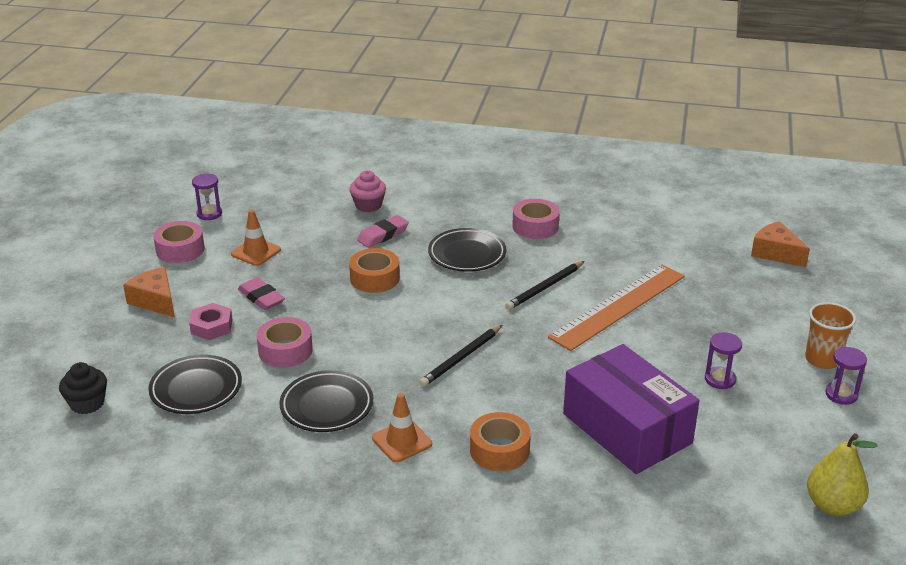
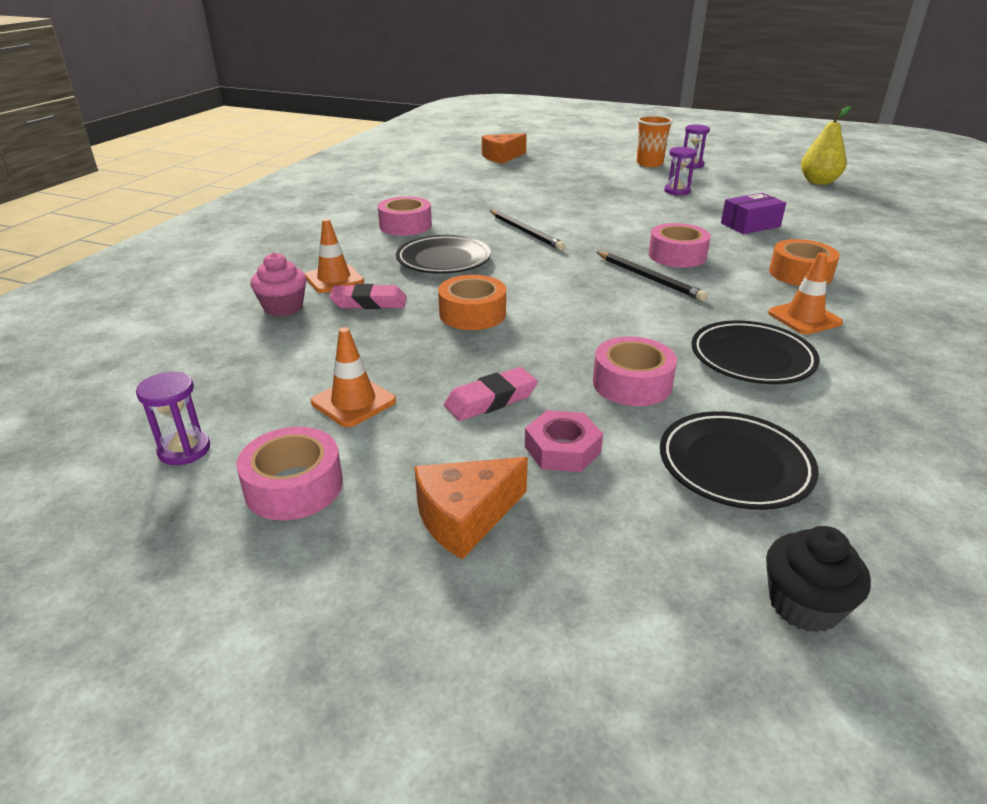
camera: 80 degrees left, 0 degrees up
pink eraser [357,215,409,248] -> pink eraser turned 60 degrees counterclockwise [329,284,407,309]
orange ruler [548,264,685,351] -> none
purple box [563,344,699,474] -> purple box [721,193,786,234], size x0.50
none -> orange traffic cone [305,219,364,293]
none -> pink tape [648,223,711,268]

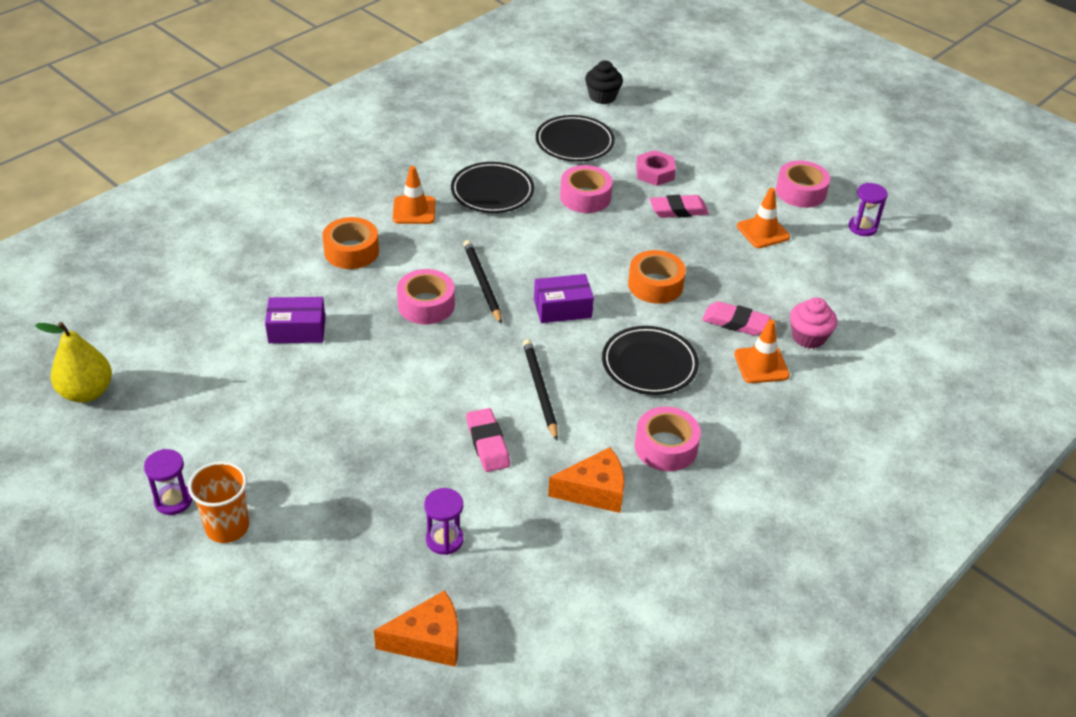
camera: 160 degrees left, 10 degrees up
orange cheese [414,457,528,559] -> orange cheese moved to [548,447,625,513]
purple hourglass [664,147,697,195] -> purple hourglass moved to [424,488,464,555]
none -> pink eraser [466,408,510,472]
none -> purple box [534,274,594,323]

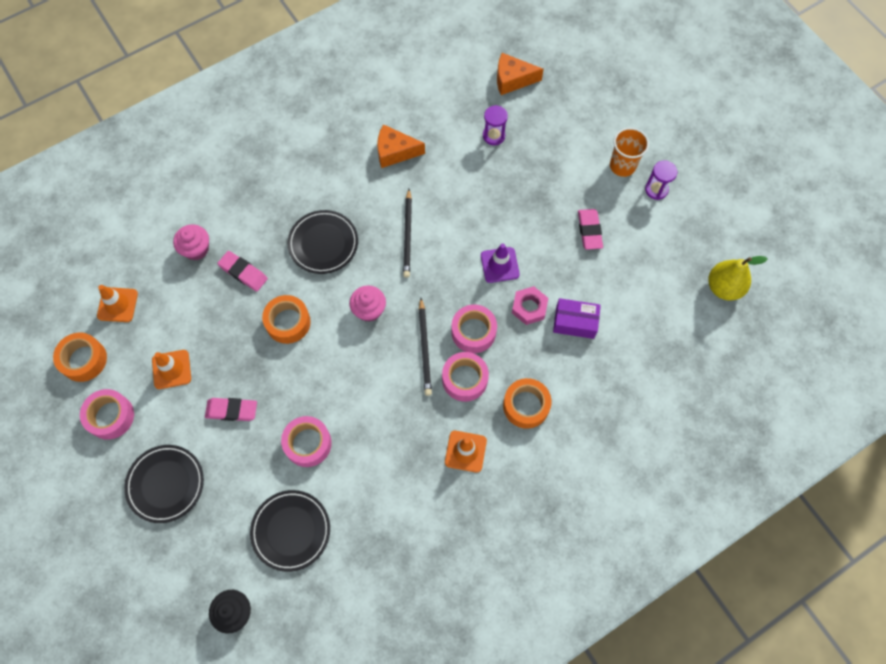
camera: 165 degrees left, 25 degrees up
black plate [451,162,534,213] -> black plate moved to [124,445,204,523]
pink eraser [466,408,510,472] -> pink eraser moved to [578,209,603,250]
purple box [534,274,594,323] -> pink cupcake [349,286,386,322]
pink tape [635,407,701,471] -> pink tape moved to [442,352,489,402]
pink nut [636,150,676,186] -> pink nut moved to [512,286,548,325]
orange traffic cone [734,319,790,383] -> orange traffic cone moved to [97,285,138,322]
purple hourglass [849,183,888,236] -> orange tape [53,333,107,382]
none -> purple traffic cone [481,244,520,283]

